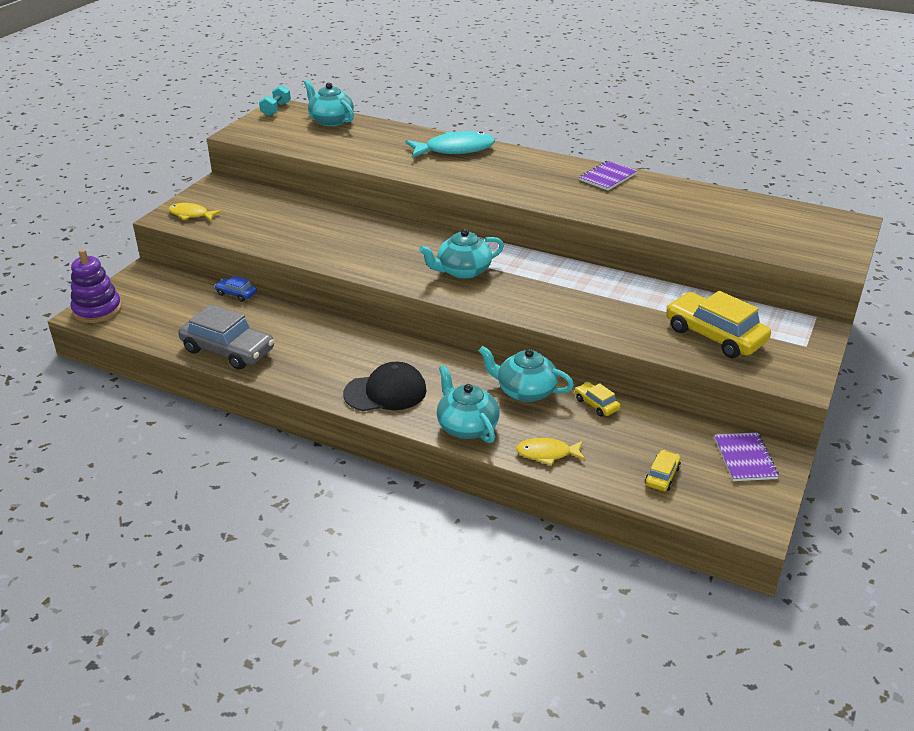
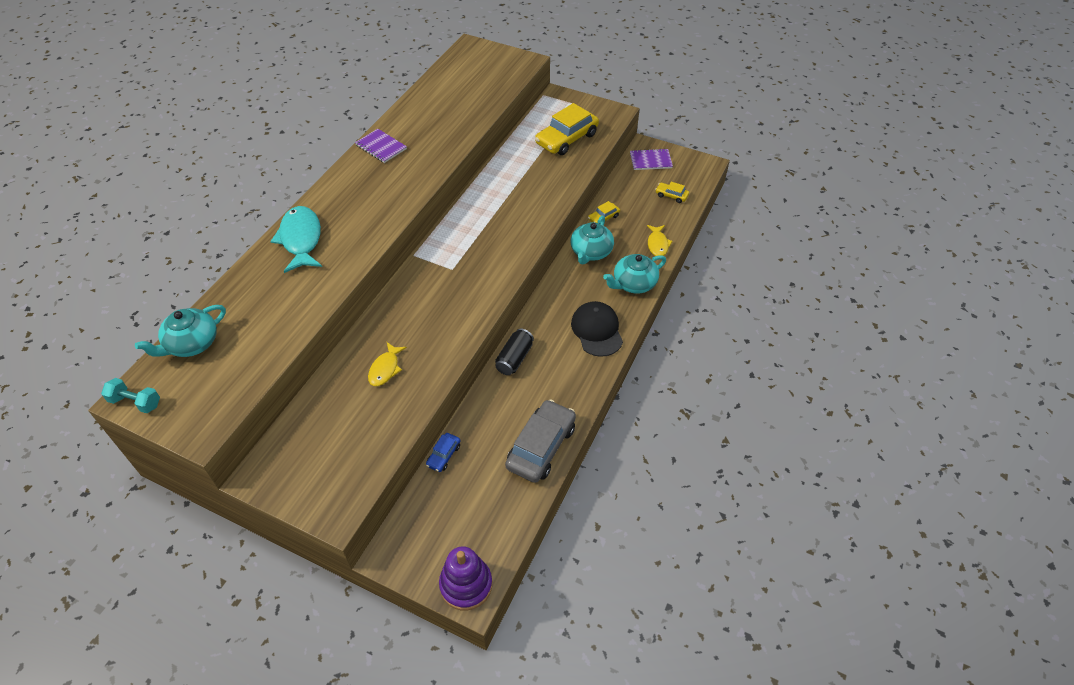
camera: 90 degrees left, 15 degrees up
yellow fish [169,203,222,221] -> yellow fish moved to [368,342,407,386]
turquoise teapot [419,229,504,279] -> none
none -> black can [495,329,534,375]

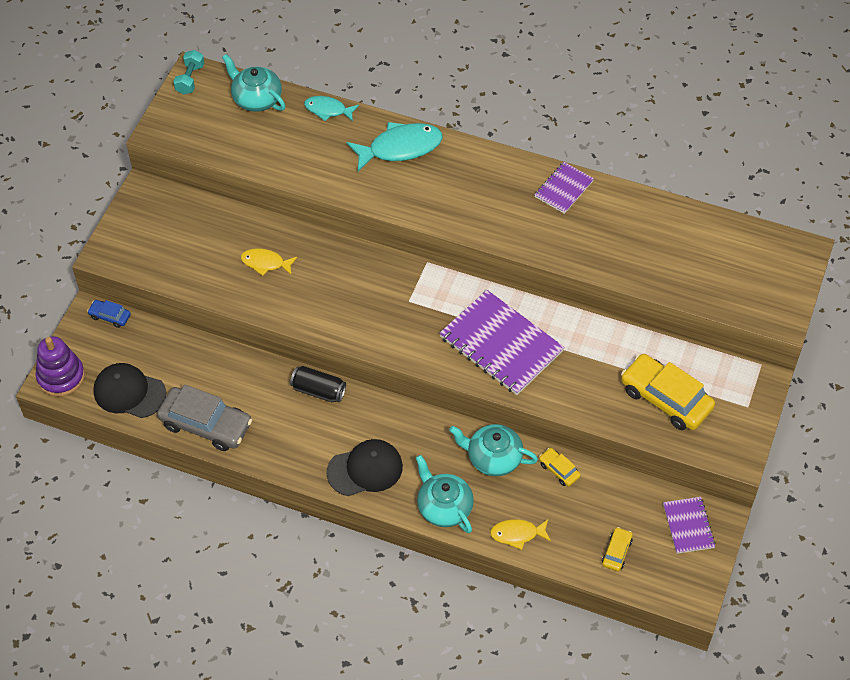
camera: 85 degrees right, 5 degrees up
blue car [426,433,461,472] -> blue car moved to [87,300,131,328]
none -> black cap [93,363,166,418]
none -> turquoise fish [304,96,359,121]
none -> purple notebook [439,290,565,395]

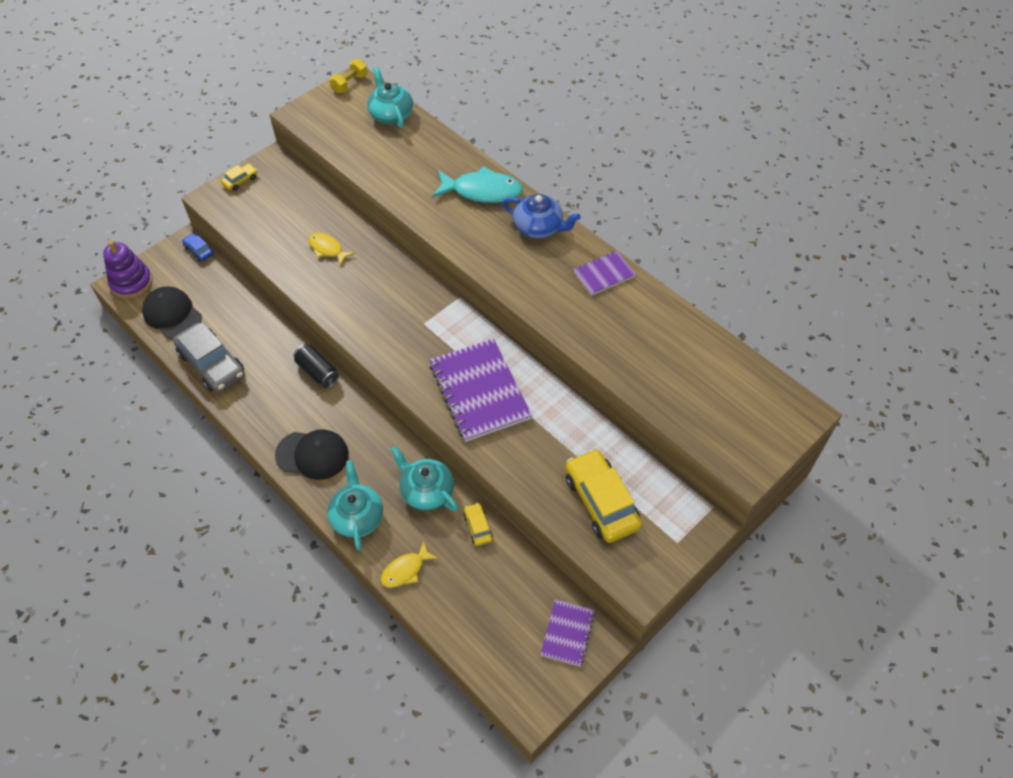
camera: 25 degrees right, 0 degrees up
turquoise dumbbell [173,50,204,94] -> yellow dumbbell [330,59,367,93]
turquoise fish [304,96,359,121] -> none
yellow fish [490,519,551,550] -> yellow fish turned 60 degrees counterclockwise [381,541,438,588]
yellow car [602,527,633,571] -> yellow car moved to [221,164,258,191]
none -> blue teapot [502,194,581,238]

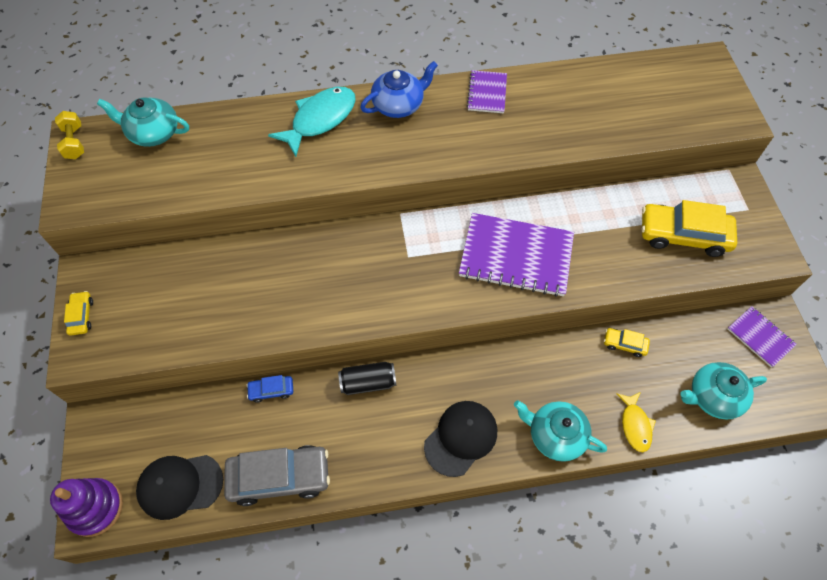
camera: 55 degrees left, 5 degrees up
blue car [182,233,214,262] -> blue car moved to [246,375,293,403]
yellow fish [309,233,355,266] -> none
turquoise teapot [391,446,458,511] -> turquoise teapot moved to [680,362,767,419]

